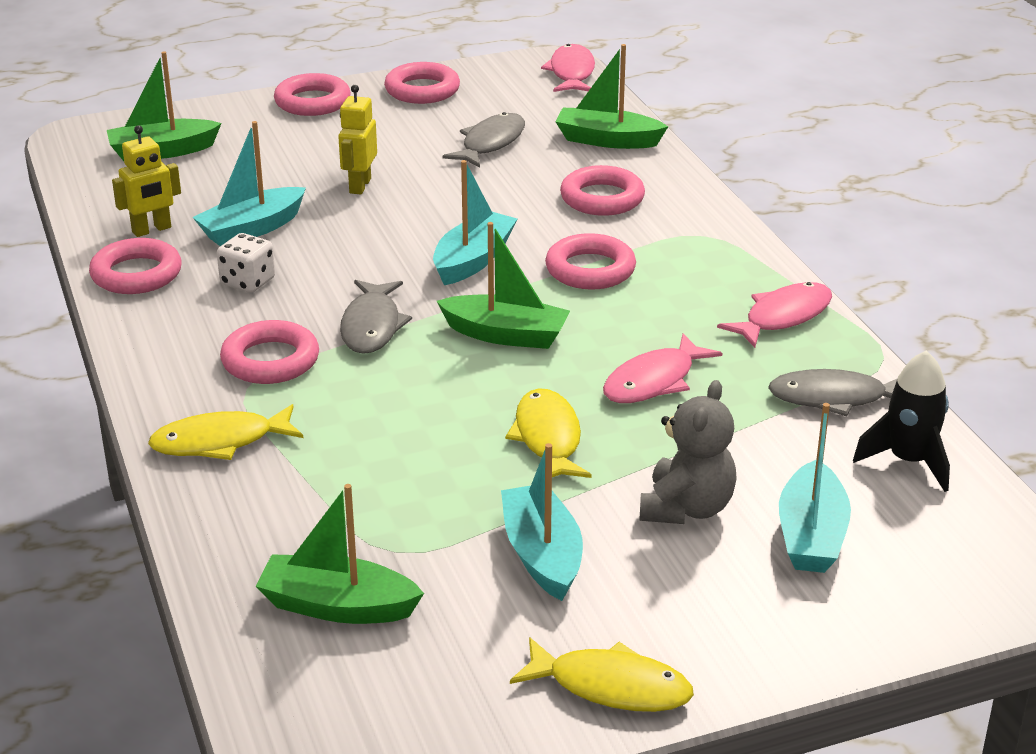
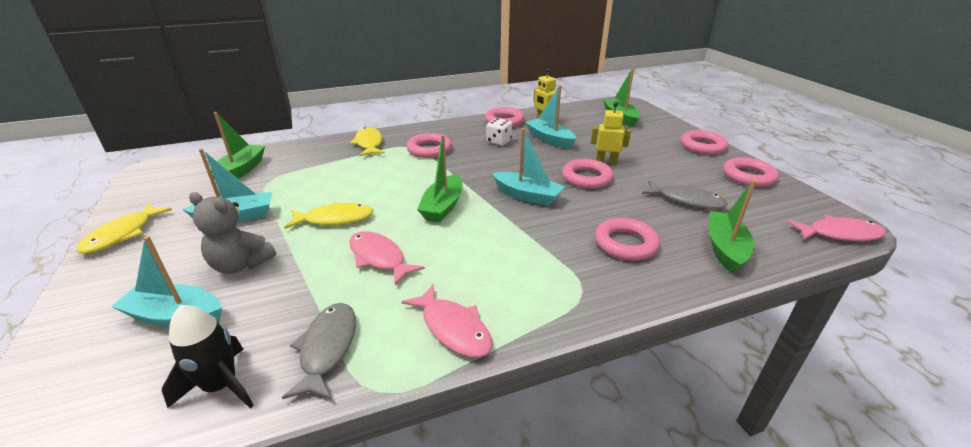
camera: 90 degrees right, 0 degrees up
grey fish [340,280,412,354] -> none
pink ring [545,233,636,290] -> pink ring moved to [562,159,613,189]

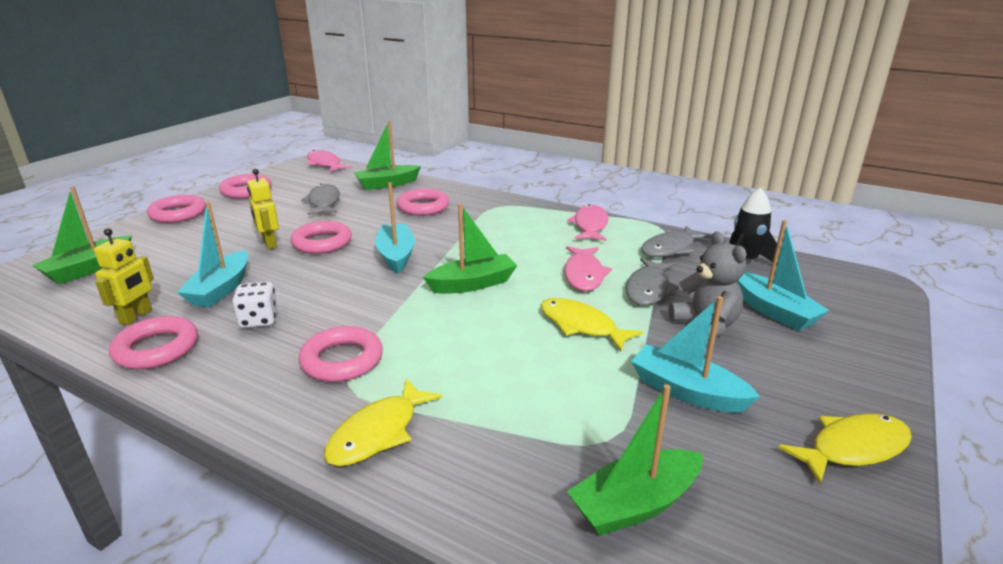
camera: 130 degrees left, 5 degrees down
none -> grey fish [626,258,679,306]

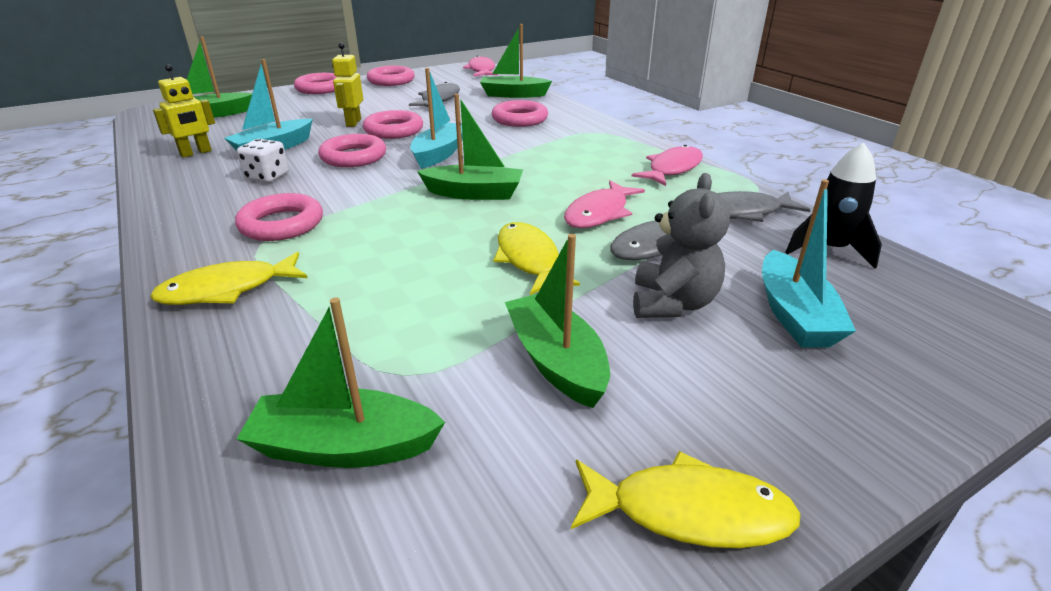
camera: 30 degrees right, 5 degrees up
pink ring [109,316,198,369] -> pink ring moved to [318,134,386,167]
turquoise boat [631,296,760,413] -> green boat [505,234,610,408]

